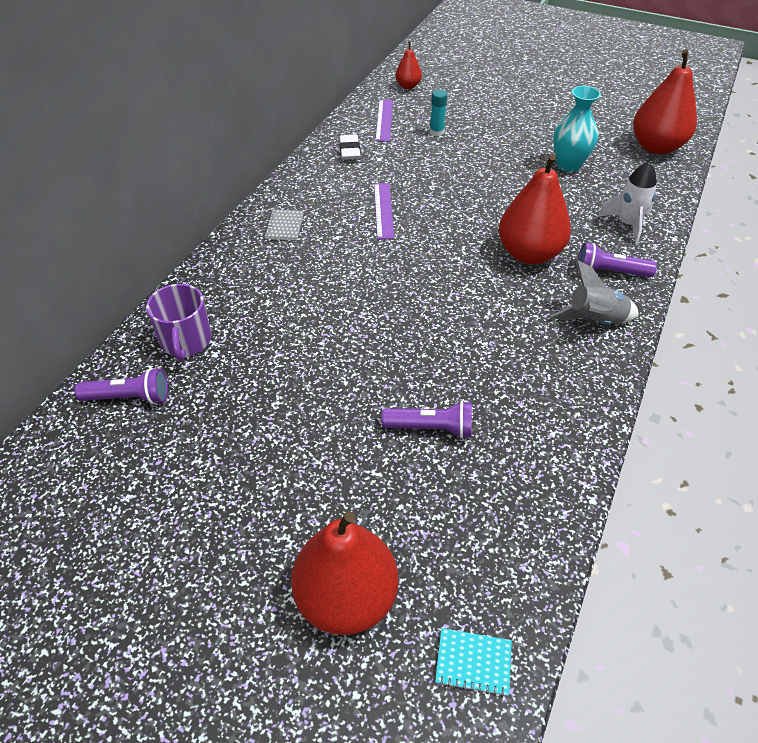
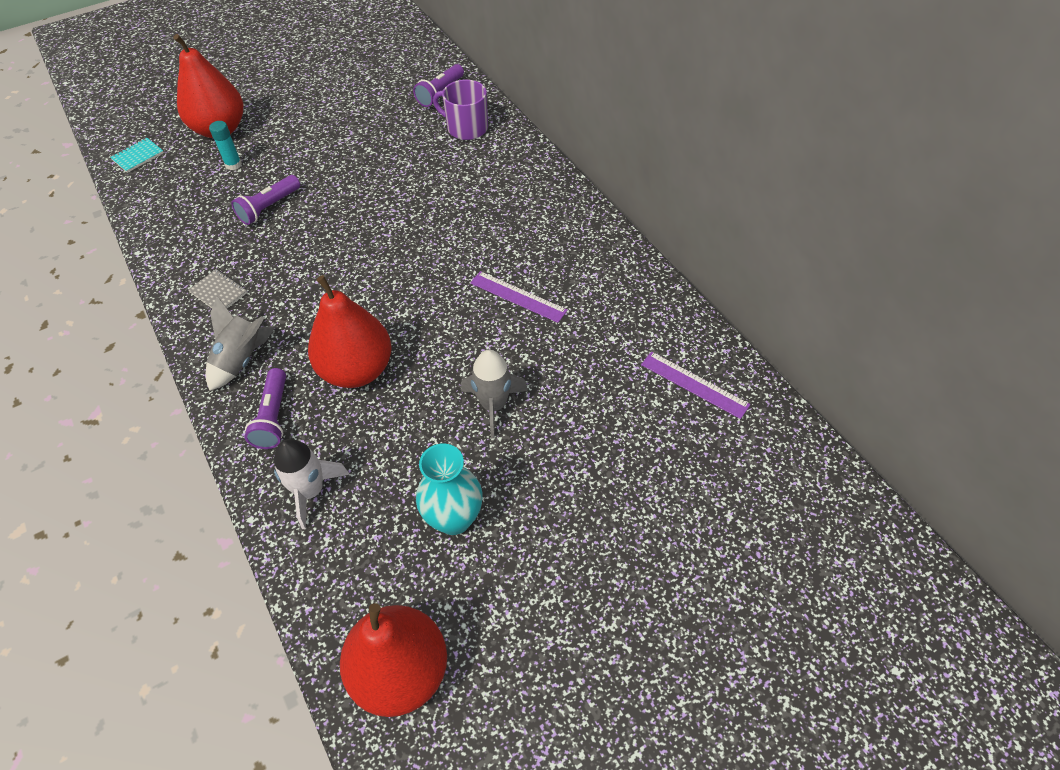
camera: 125 degrees right, 5 degrees up
grey notebook [264,209,304,240] -> grey notebook moved to [188,269,248,308]
white eraser [340,135,360,160] -> none
red pear [396,42,422,89] -> none
turquoise glue stick [430,90,447,136] -> turquoise glue stick moved to [209,121,242,170]
purple flashlight [577,243,657,277] -> purple flashlight turned 135 degrees clockwise [245,368,286,449]
none -> grey rocket [461,350,528,438]

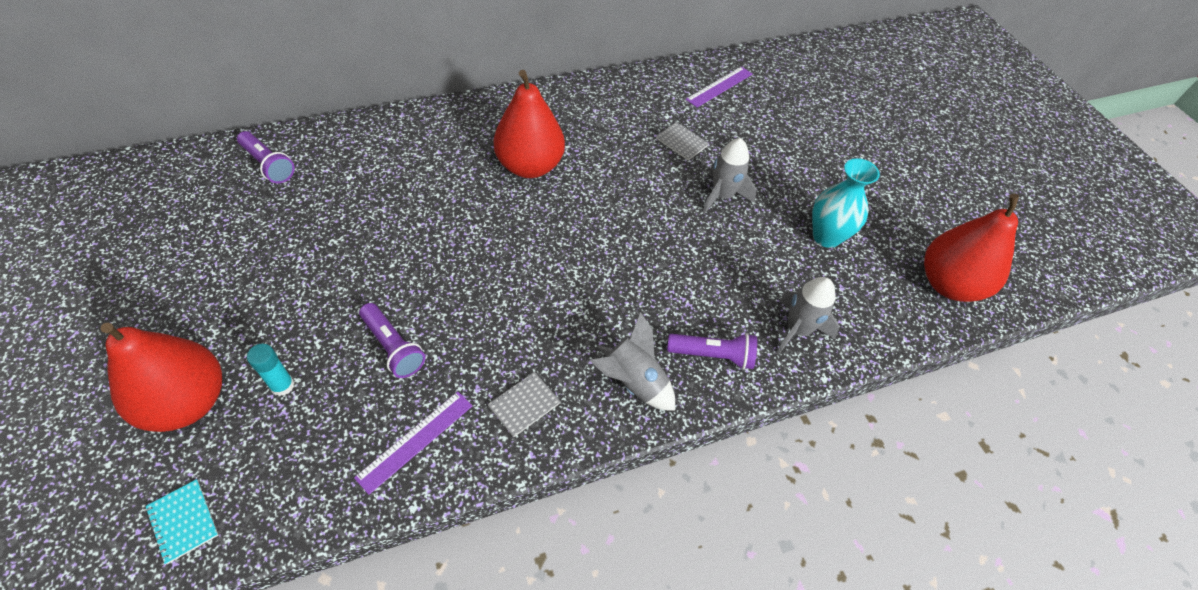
camera: 85 degrees left, 0 degrees up
white rocket [274,439,350,529] -> grey rocket [776,277,839,354]
red pear [308,275,392,388] -> red pear moved to [494,70,565,178]
purple mug [433,80,488,140] -> none
purple ruler [470,271,568,323] -> purple ruler moved to [354,391,473,495]
none -> grey notebook [656,122,709,160]

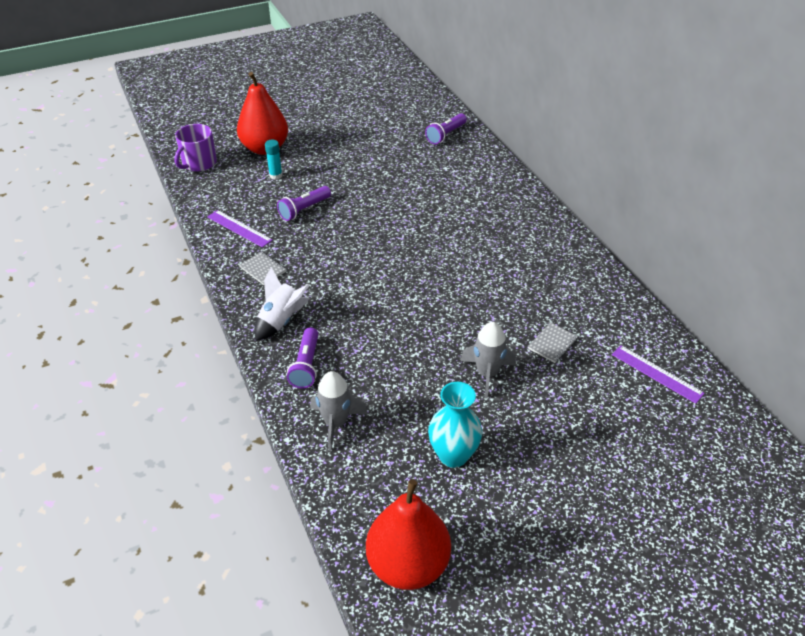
camera: 90 degrees right, 10 degrees down
turquoise notebook [145,479,219,564] -> purple mug [174,124,217,171]
red pear [494,70,565,178] -> none
grey rocket [590,312,675,411] -> white rocket [254,267,310,341]

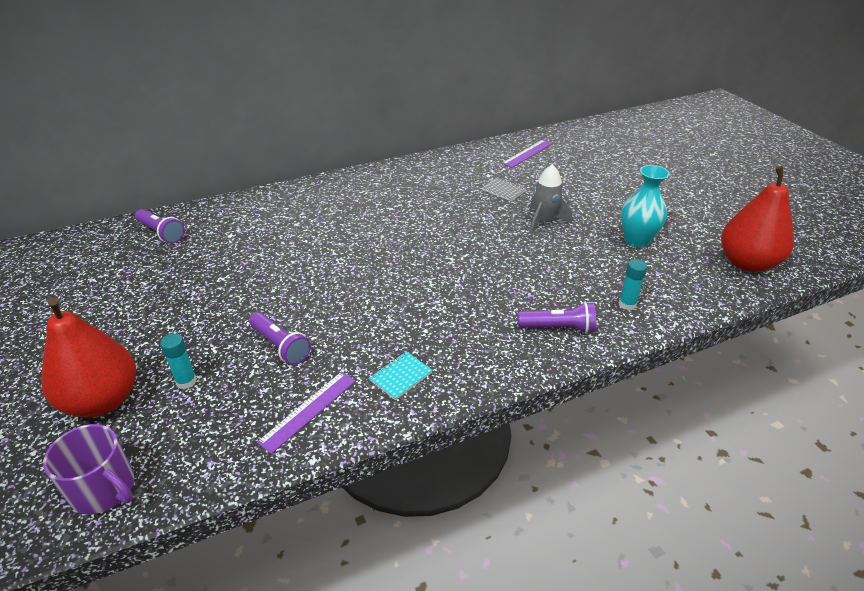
camera: 90 degrees left, 5 degrees down
grey notebook [239,252,286,285] -> turquoise notebook [369,351,433,400]
white rocket [254,267,310,341] -> none
grey rocket [310,371,368,451] -> turquoise glue stick [619,259,647,310]

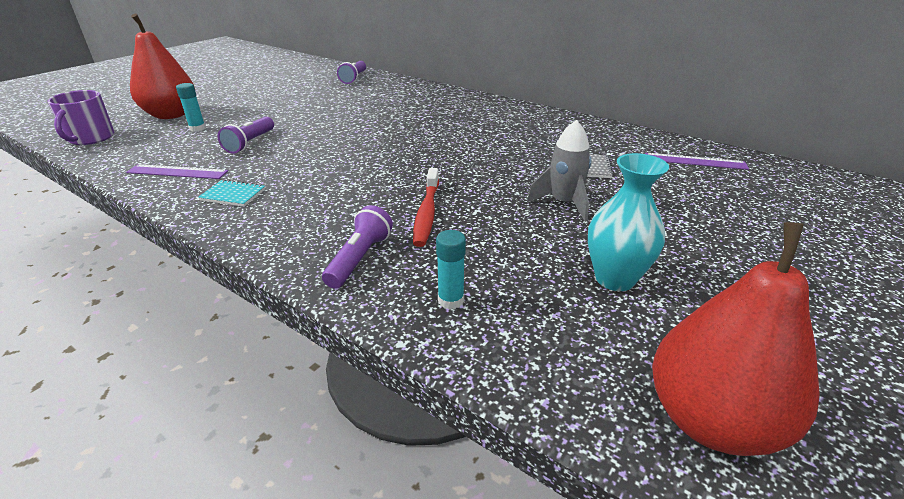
camera: 60 degrees right, 5 degrees down
purple flashlight [518,302,596,334] -> purple flashlight turned 135 degrees counterclockwise [322,205,393,289]
none -> red toothbrush [413,168,439,247]

